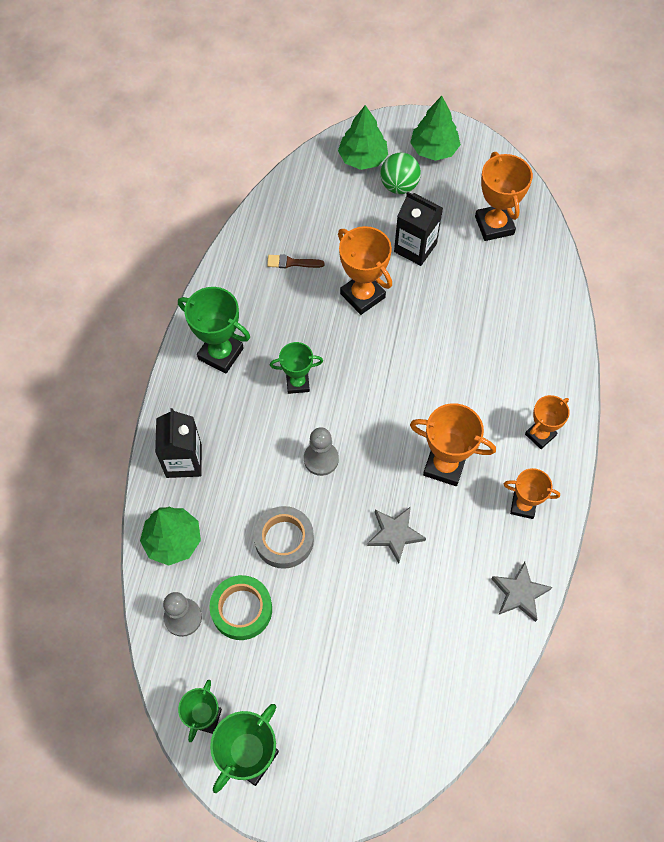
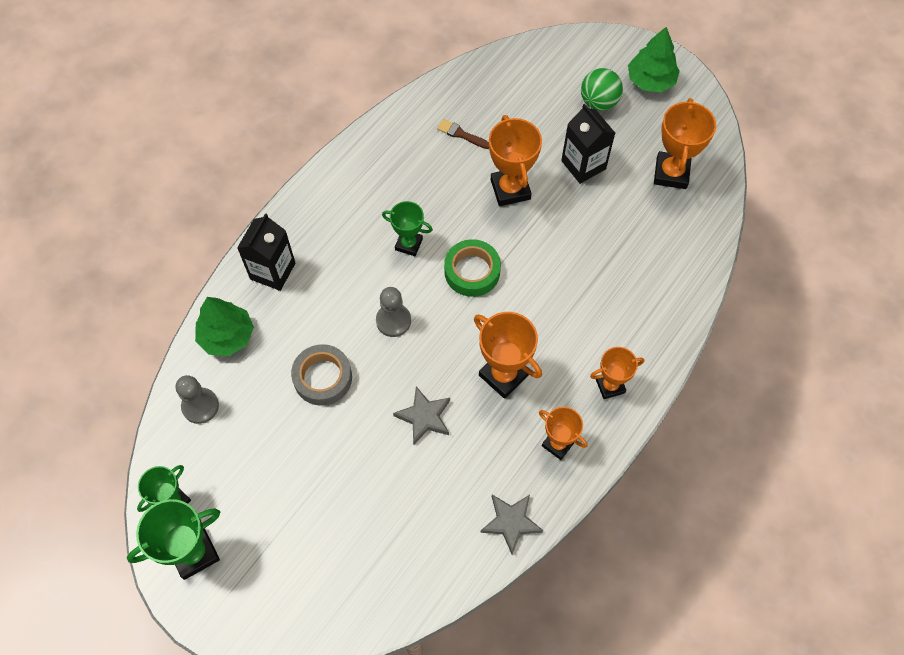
camera: 25 degrees right, 0 degrees up
green trophy [178,287,250,374] -> none
green tape [210,575,272,640] -> green tape moved to [444,239,501,297]
green tree [338,105,388,170] -> none

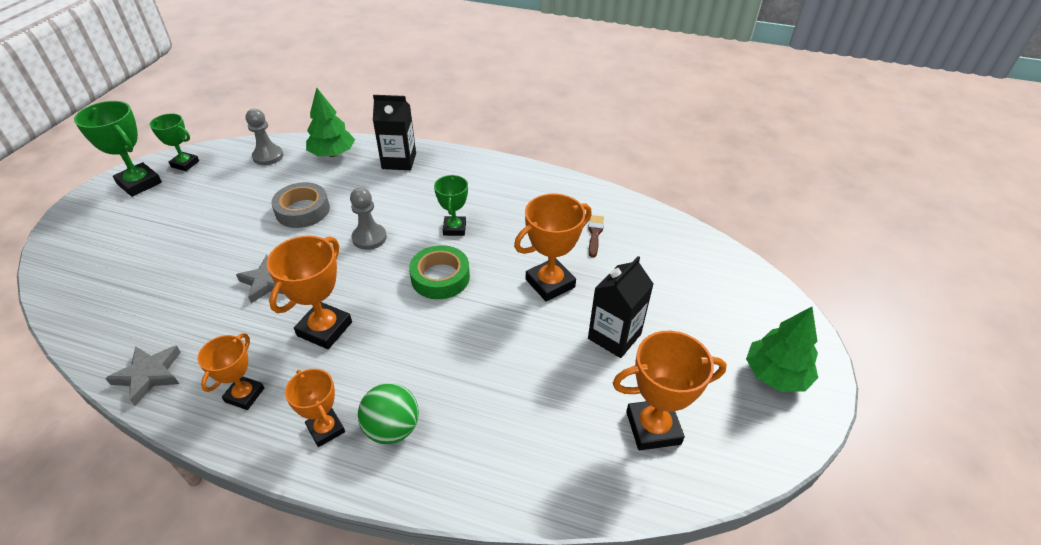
camera: 70 degrees right, 20 degrees down
green ball [581,68,623,111] -> green ball moved to [358,383,419,444]

